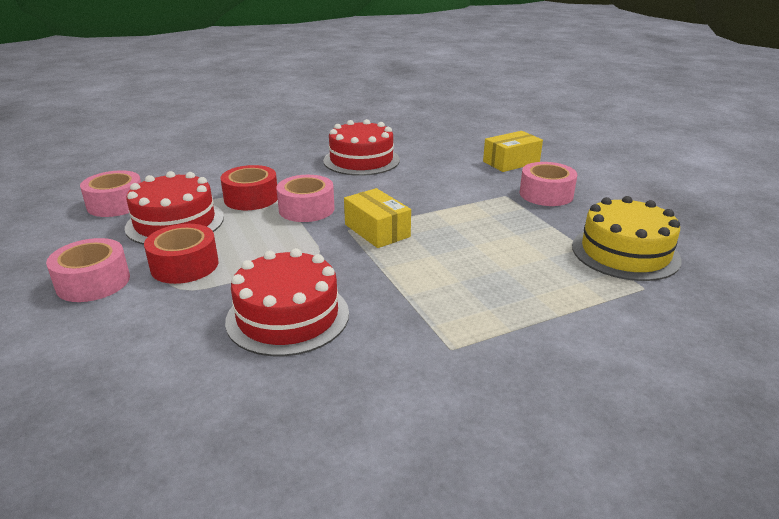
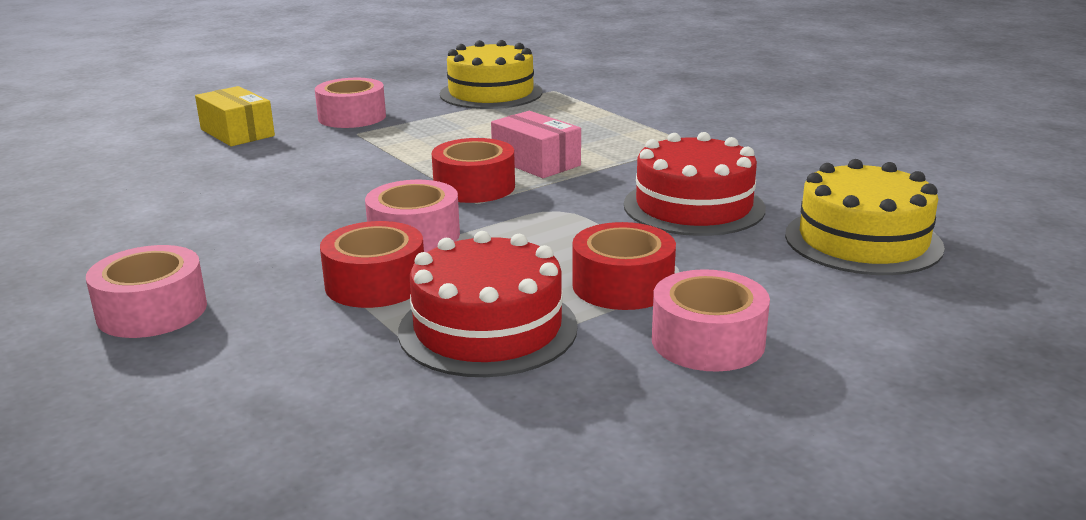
camera: 100 degrees left, 5 degrees down
pink tape [80,170,141,217] -> pink tape moved to [86,245,207,338]
red cake [323,119,400,176] -> none
yellow box [344,188,411,248] -> red tape [432,138,515,203]
none -> pink box [491,111,581,178]
none -> yellow cake [785,159,945,275]

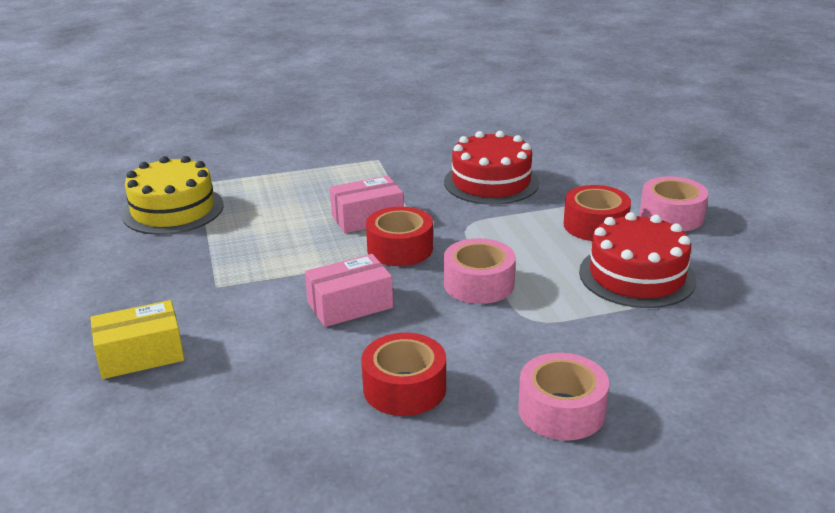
camera: 70 degrees left, 5 degrees up
pink tape [315,78,386,128] -> none
red tape [320,221,424,308] -> red tape moved to [361,333,446,416]
yellow cake [785,159,945,275] -> none
none -> pink box [305,254,393,327]

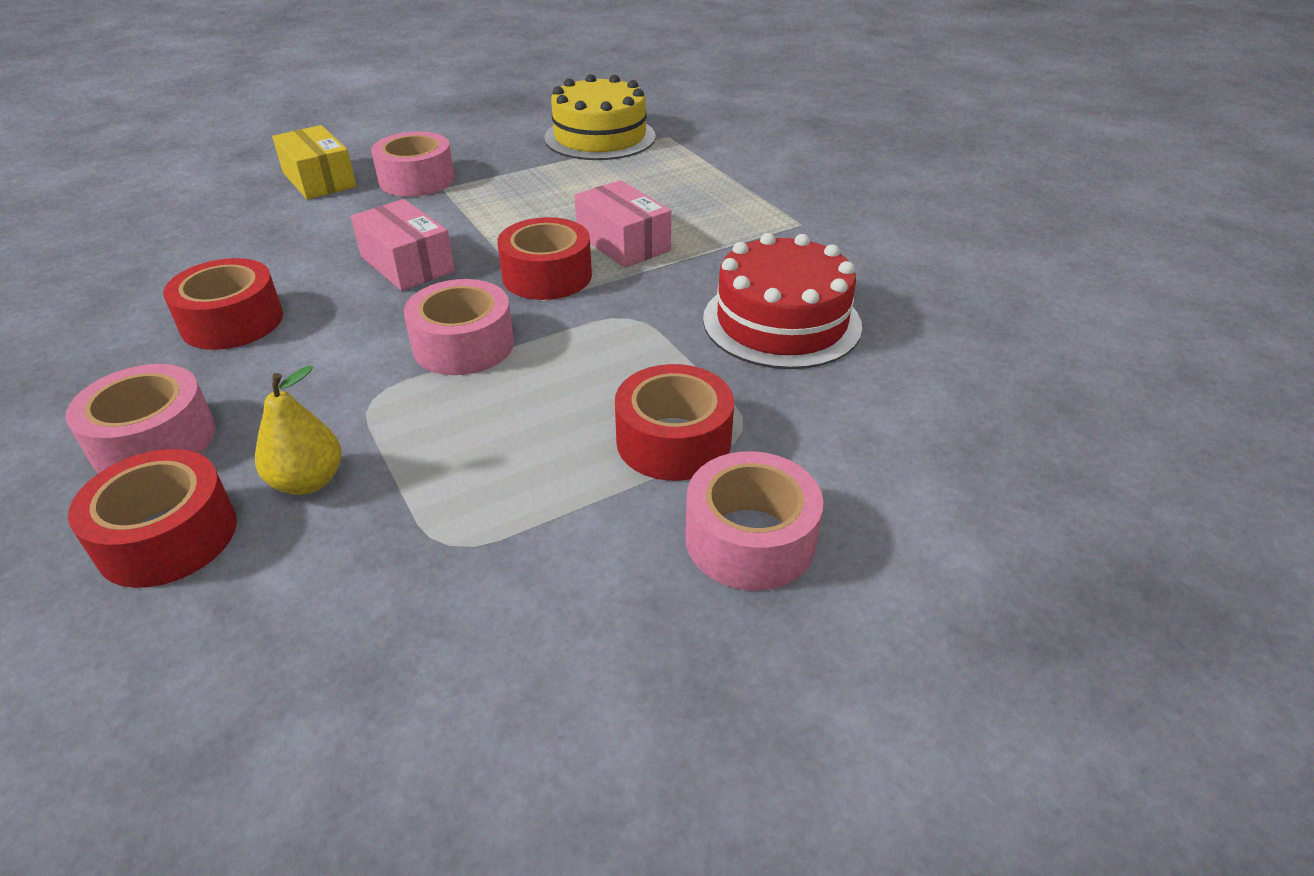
camera: 75 degrees right, 10 degrees up
red cake [579,212,696,308] -> none
none -> red tape [68,449,237,588]
none -> yellow pear [255,365,342,495]
none -> pink tape [371,132,455,196]

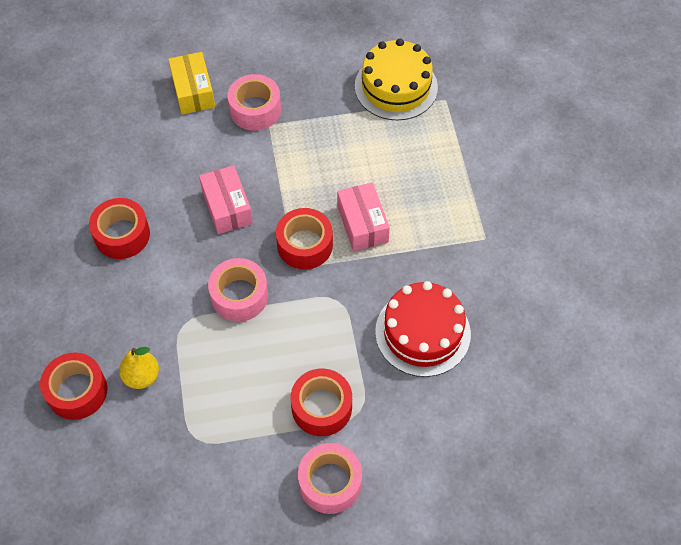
camera: 20 degrees right, 20 degrees up
pink tape [66,364,216,473] -> none

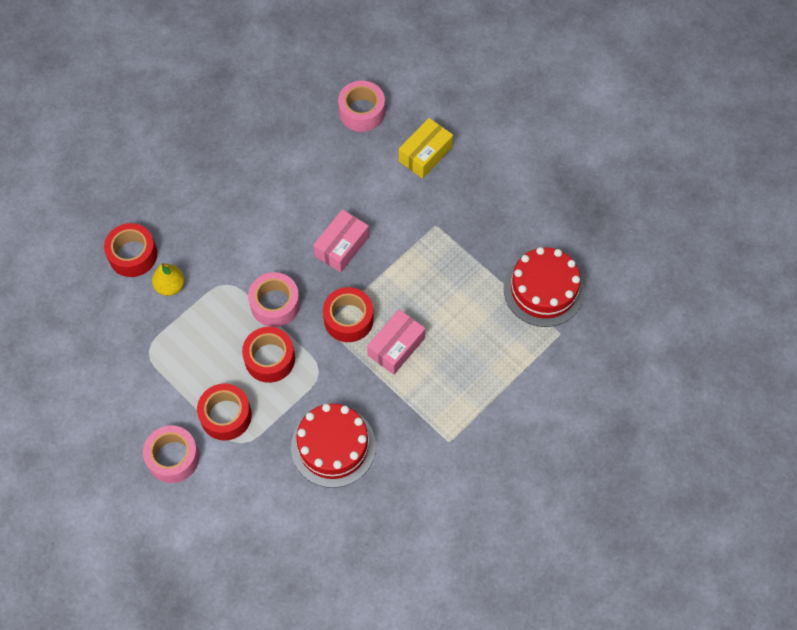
camera: 55 degrees right, 5 degrees up
red tape [89,198,150,259] -> red tape moved to [242,327,295,383]
pink tape [227,74,281,131] -> pink tape moved to [338,80,385,132]
yellow cake [355,39,438,120] -> red cake [504,247,584,327]

